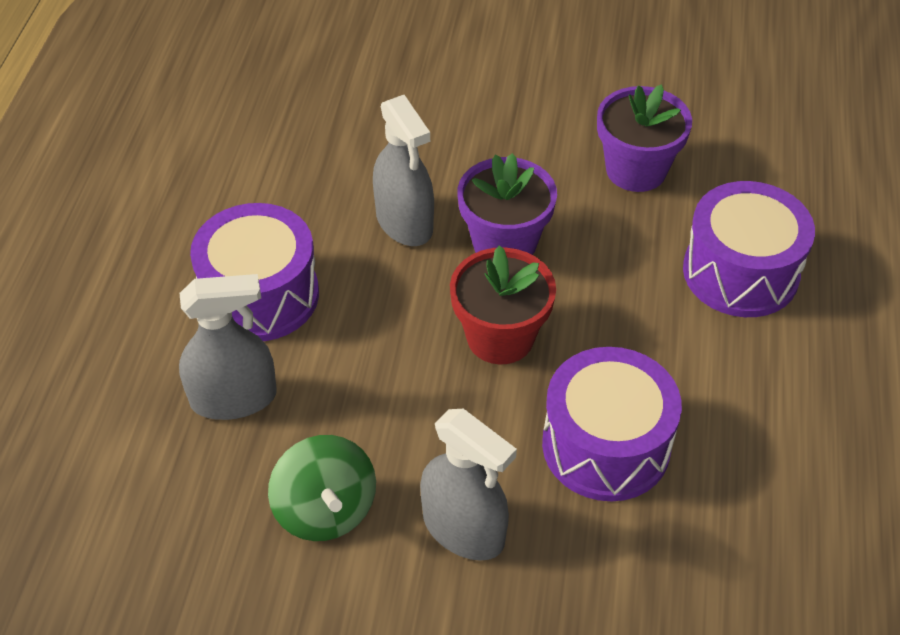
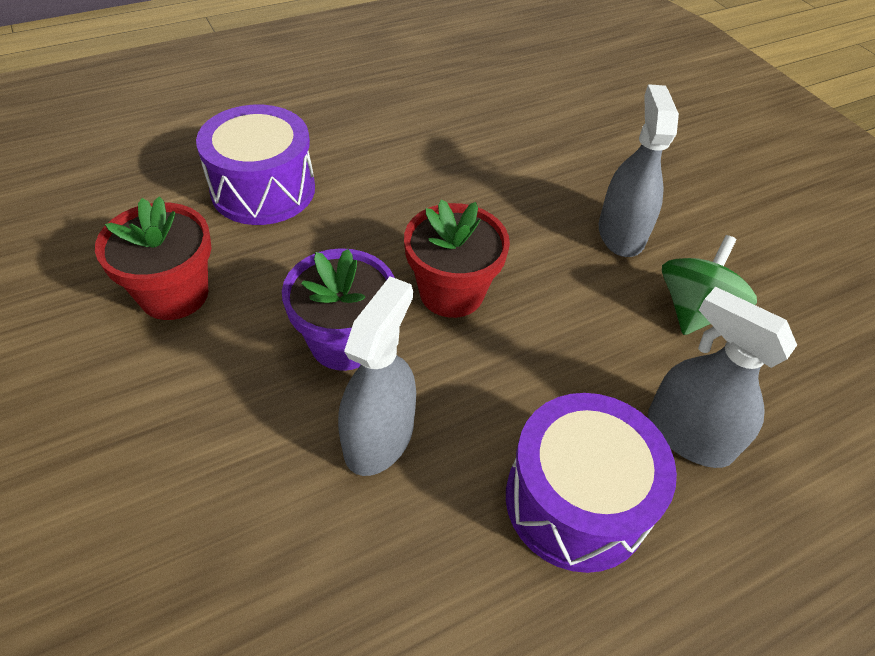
camera: 130 degrees left, 0 degrees up
purple drum [542,347,682,501] -> none
purple flower pot [597,84,692,192] -> red flower pot [95,196,212,320]

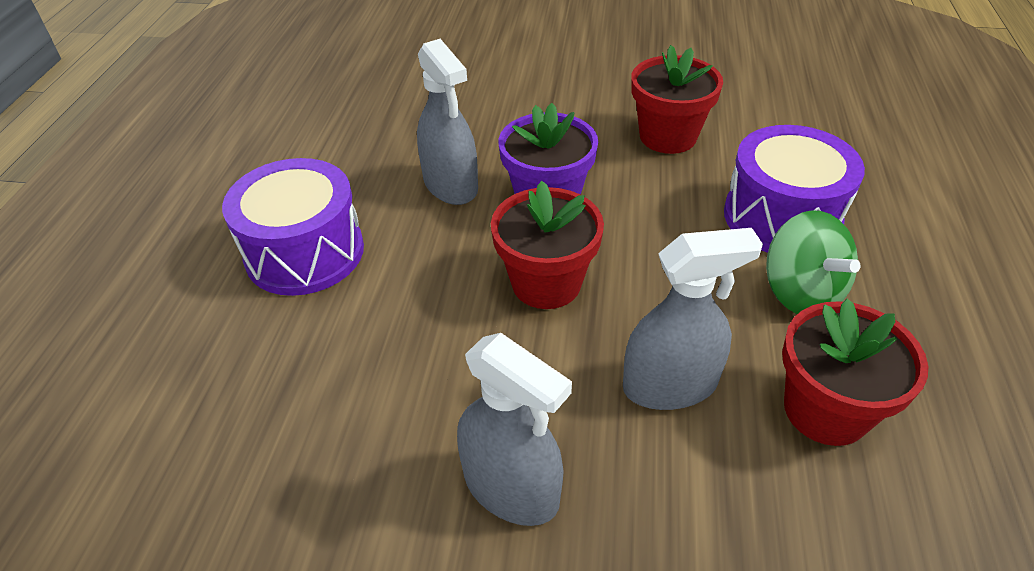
camera: 130 degrees right, 5 degrees down
grey spray bottle [648,287,797,468] -> grey spray bottle moved to [623,228,763,410]
green spinning top [662,235,757,335] -> green spinning top moved to [766,210,861,314]
none -> red flower pot [782,299,928,446]

